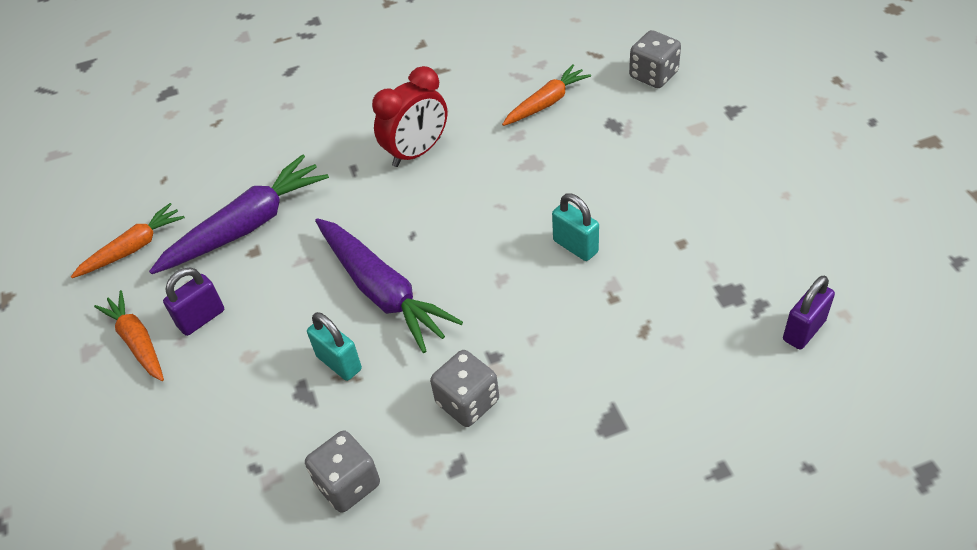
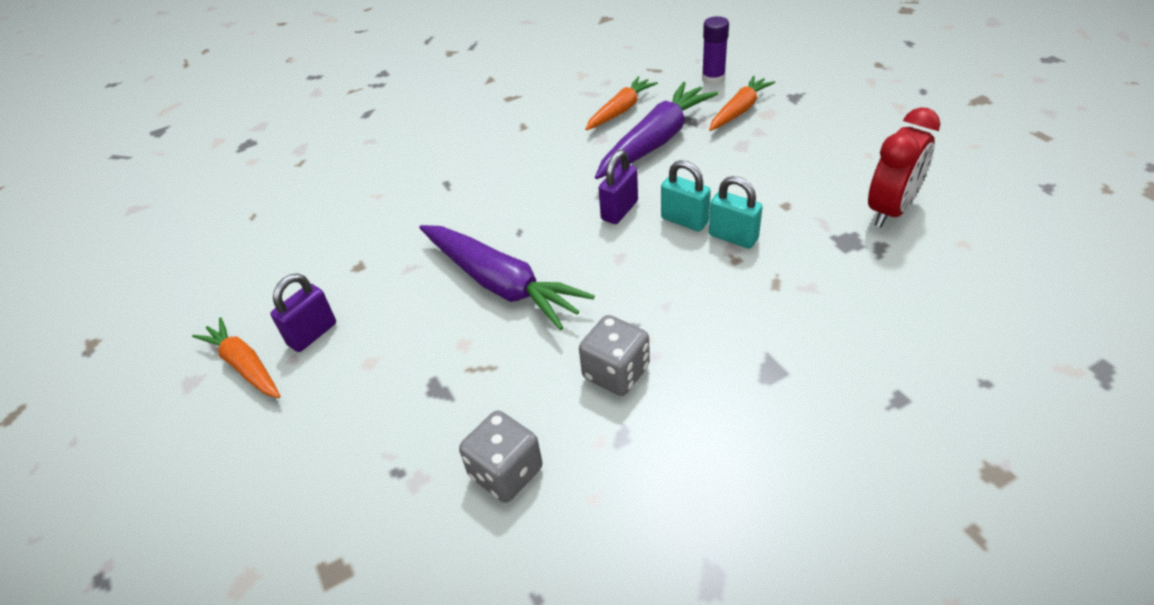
camera: 10 degrees left, 5 degrees down
orange carrot [71,203,185,278] -> orange carrot moved to [709,75,775,131]
purple carrot [149,154,329,274] -> purple carrot moved to [595,82,718,179]
turquoise padlock [307,312,362,381] -> turquoise padlock moved to [709,176,763,248]
red clock [372,66,447,167] -> red clock moved to [868,107,940,227]
grey dice [629,30,681,88] -> purple glue stick [702,16,729,85]
purple padlock [783,276,835,349] -> purple padlock moved to [599,150,638,224]

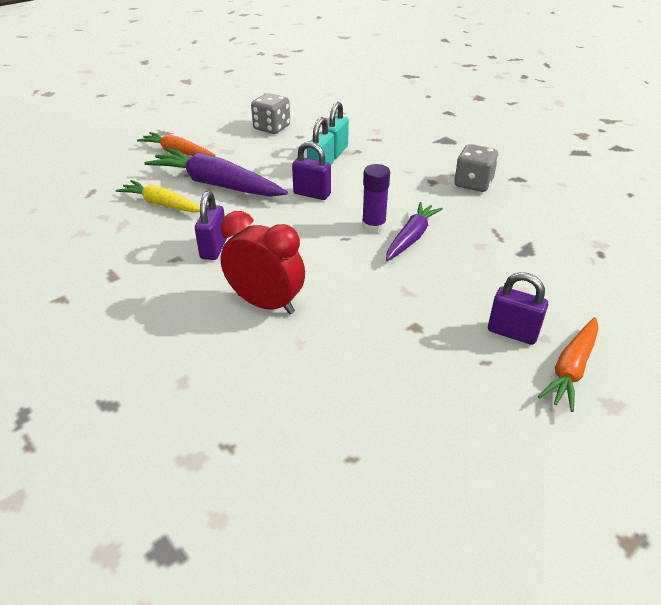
camera: 105 degrees left, 5 degrees down
purple carrot [419,225,595,330] -> purple carrot [386,202,443,261], size x0.61
grey dice [459,410,543,502] -> grey dice moved to [251,93,290,134]
orange carrot [585,76,658,130] -> yellow carrot [116,180,200,213]
purple glue stick [702,16,729,85] -> purple glue stick moved to [362,164,390,233]
red clock [868,107,940,227] -> red clock moved to [220,211,305,314]
none -> purple padlock [195,191,227,260]

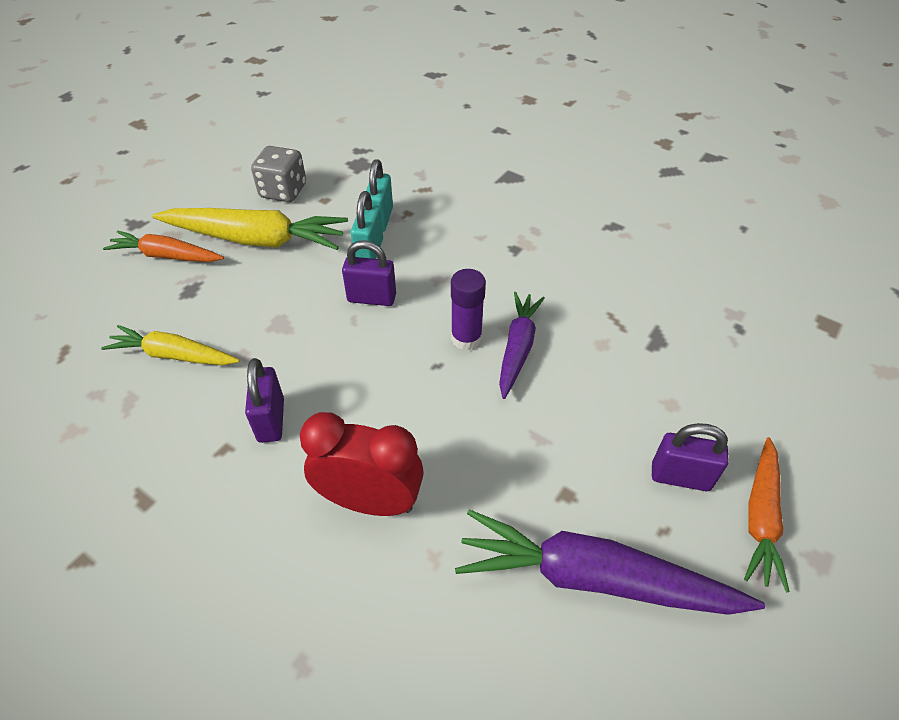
camera: 15 degrees left, 10 degrees up
purple carrot [144,148,288,197] -> purple carrot moved to [455,510,765,615]
grey dice [454,144,498,192] -> none
none -> yellow carrot [152,208,348,250]

